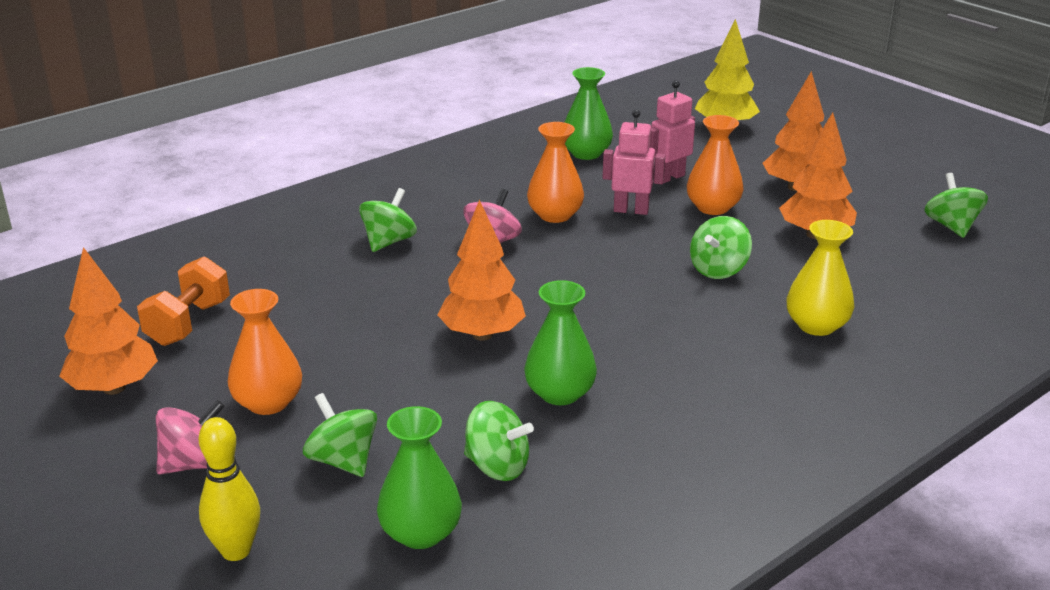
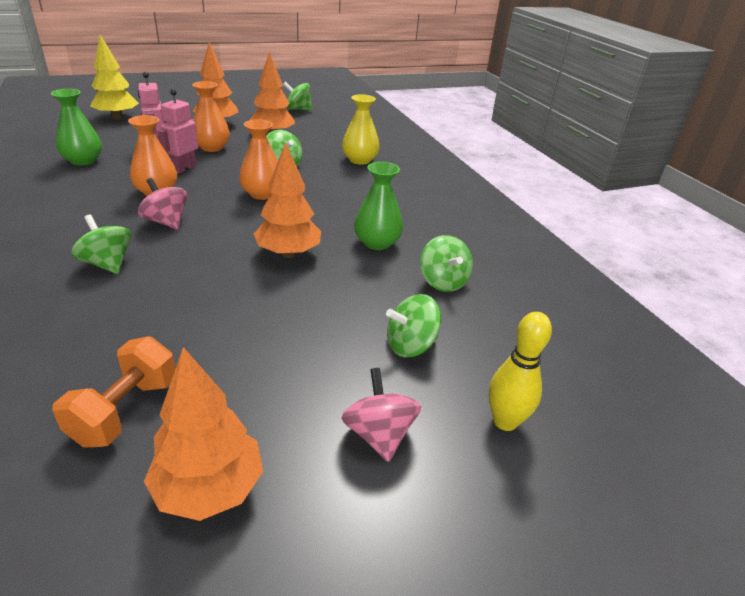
camera: 75 degrees left, 5 degrees up
orange dumbbell [137,257,230,346] -> orange dumbbell turned 75 degrees clockwise [52,336,176,448]
orange vase [228,289,302,415] -> orange vase moved to [239,119,278,200]
green vase [377,406,462,549] -> none
green spinning top [464,401,534,481] -> green spinning top turned 120 degrees clockwise [420,235,473,292]

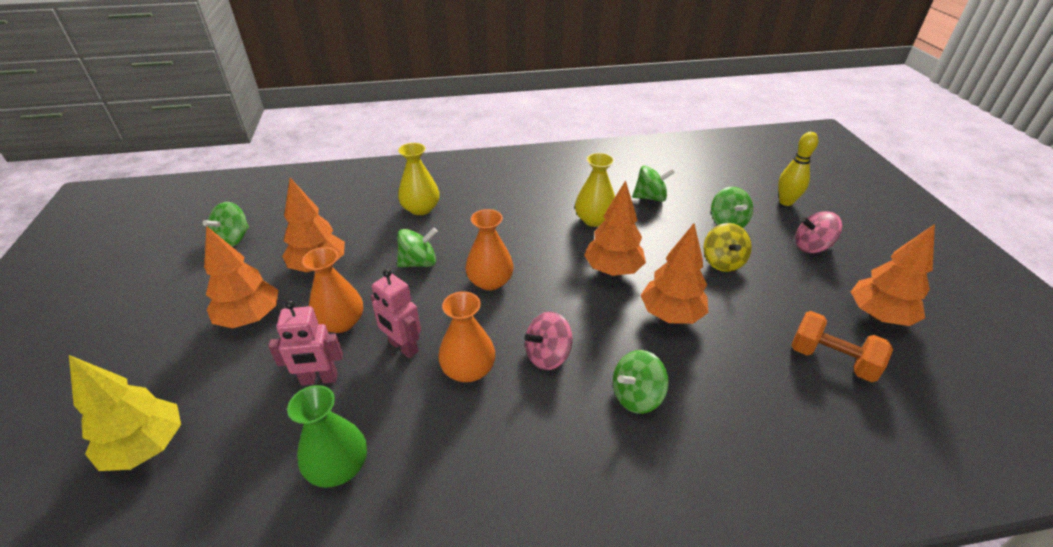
camera: 75 degrees left, 5 degrees up
green vase [354,162,403,250] -> yellow vase [575,153,615,227]
none -> orange tree [641,224,708,324]
none -> yellow spinning top [703,223,752,272]

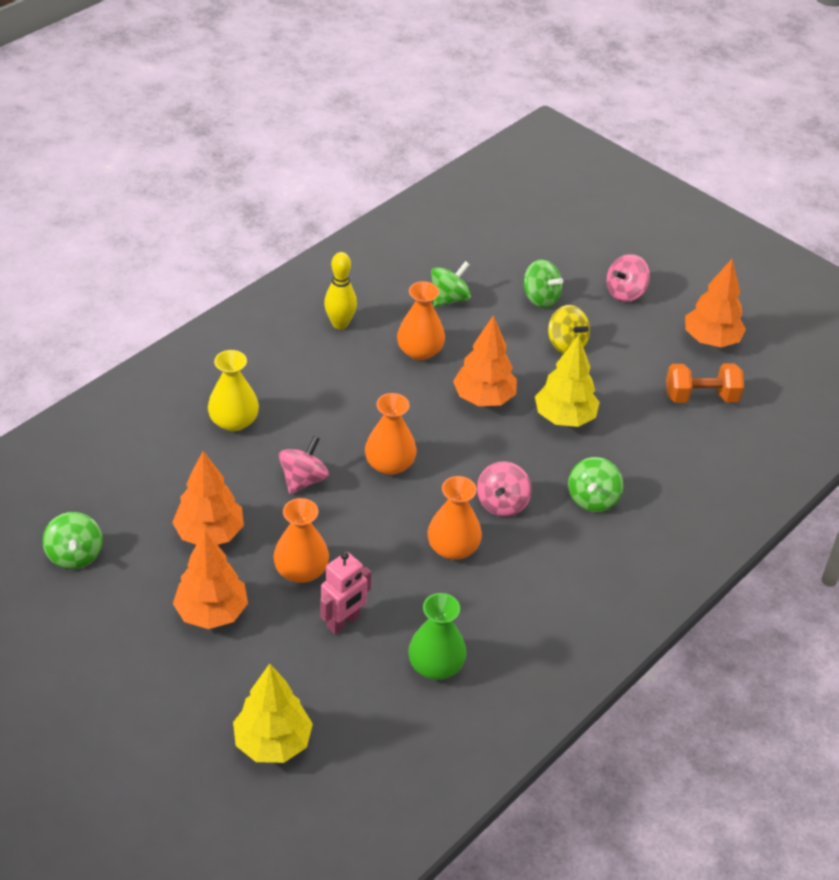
camera: 40 degrees left, 5 degrees up
pink robot [370,269,421,358] -> none
green spinning top [397,228,438,267] -> pink spinning top [279,436,329,494]
yellow vase [575,153,615,227] -> orange vase [397,281,445,360]
orange tree [641,224,708,324] -> yellow tree [535,335,600,427]
yellow bowling pin [778,132,818,206] -> yellow bowling pin moved to [324,252,357,330]

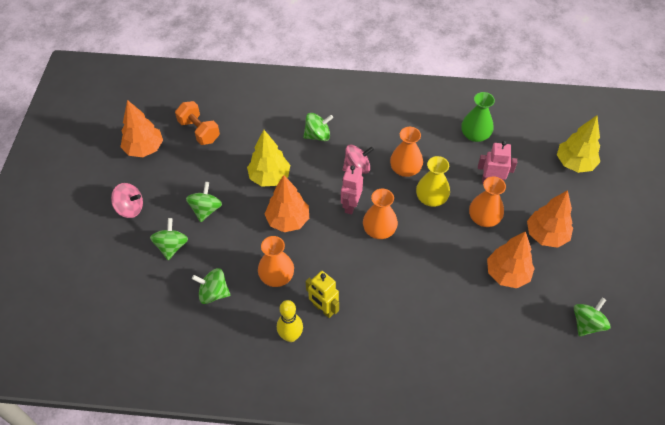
camera: 125 degrees left, 10 degrees up
yellow vase [208,350,259,431] -> yellow vase moved to [416,156,450,207]
pink spinning top [279,436,329,494] -> none
yellow spinning top [548,305,590,354] -> green spinning top [186,182,222,222]
none -> yellow robot [305,271,339,318]
none -> pink robot [341,165,363,214]

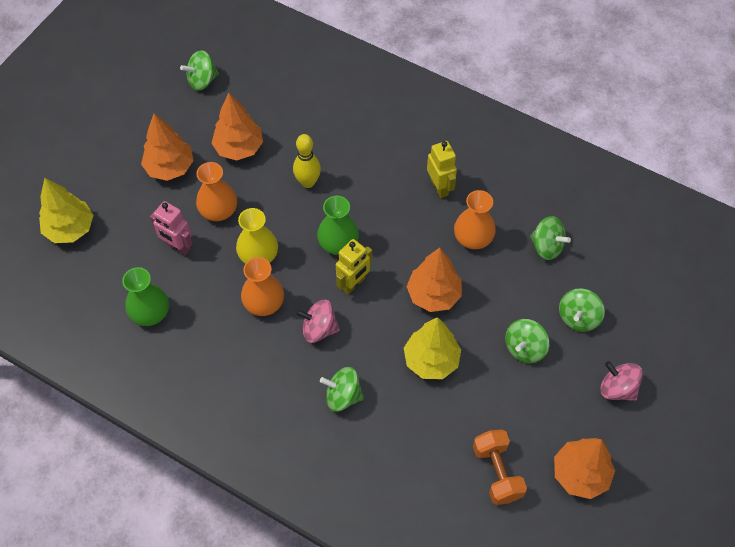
camera: 155 degrees left, 5 degrees up
yellow bowling pin [277,300,303,342] -> yellow bowling pin moved to [293,134,321,188]
pink robot [341,165,363,214] -> yellow robot [336,239,372,294]
orange vase [363,189,398,239] -> green vase [317,196,359,255]

